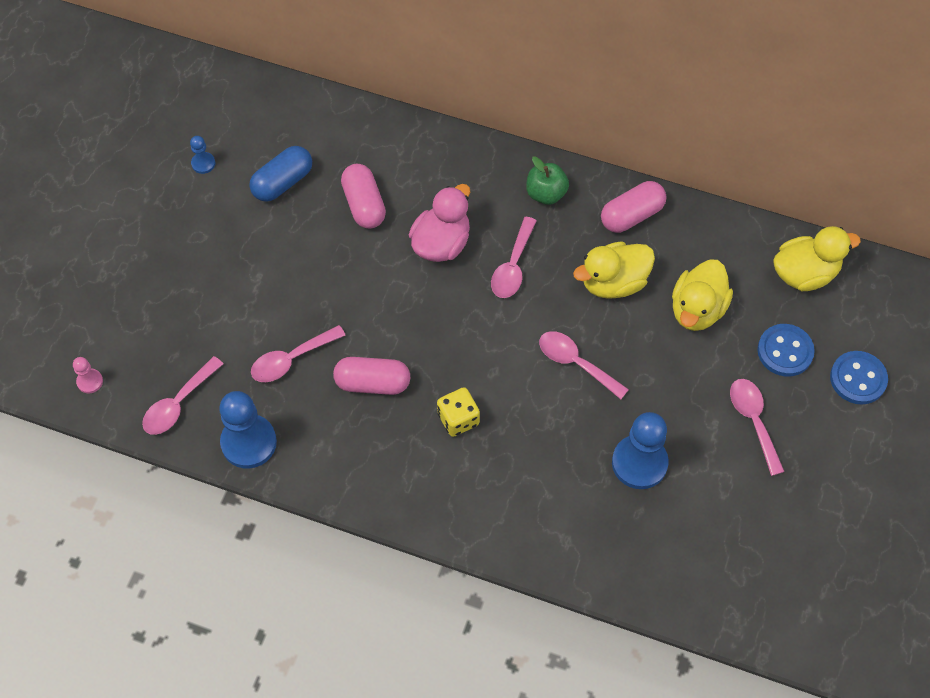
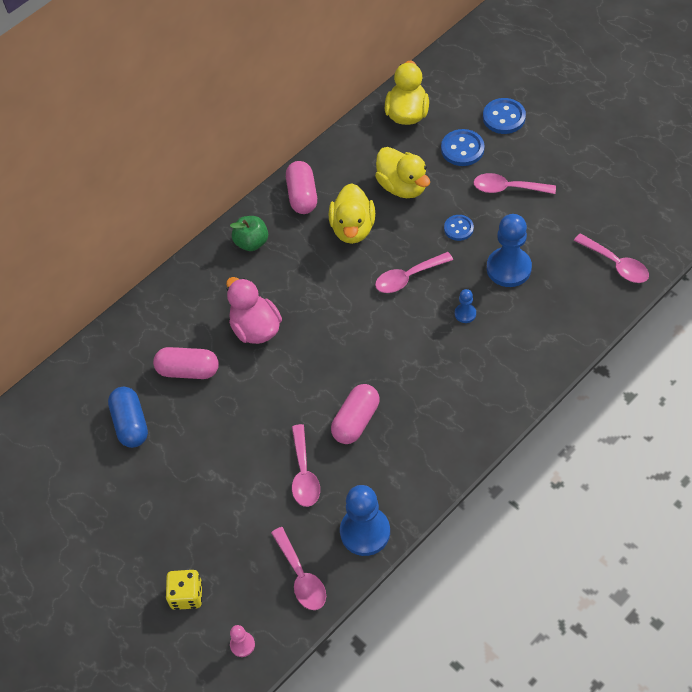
camera: 60 degrees left, 5 degrees down
blue pawn [190,136,215,174] -> blue pawn moved to [455,289,476,323]
yellow dice [437,387,480,437] -> yellow dice moved to [166,570,202,610]
pink spoon [491,217,537,298] -> pink spoon moved to [574,233,649,283]
none -> blue button [444,215,474,241]

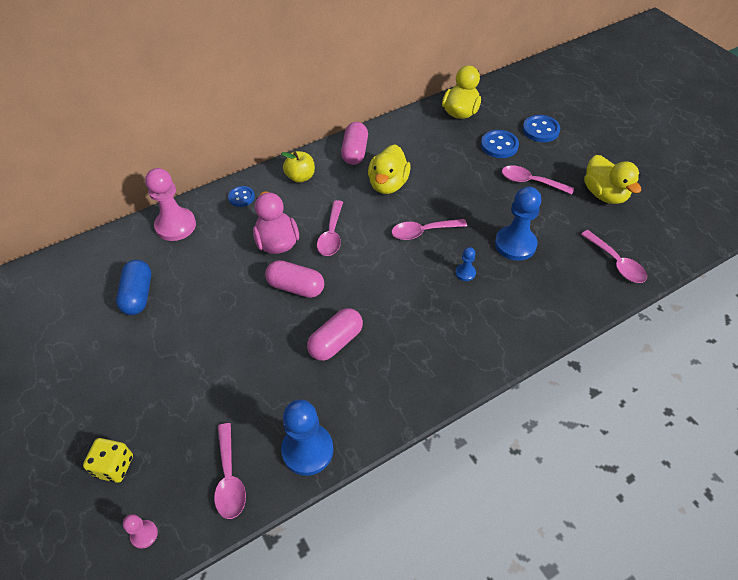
camera: 10 degrees right, 5 degrees down
pink capsule [153,347,219,379] -> pink capsule moved to [265,260,324,298]
green apple [230,216,268,251] -> yellow apple [281,151,315,183]
pink spoon [292,424,320,507] -> pink spoon moved to [317,200,343,256]
yellow duck [375,147,430,198] -> yellow duck moved to [584,155,641,204]
blue button [444,215,474,241] -> blue button moved to [228,186,255,207]
none -> pink pawn [145,168,196,241]

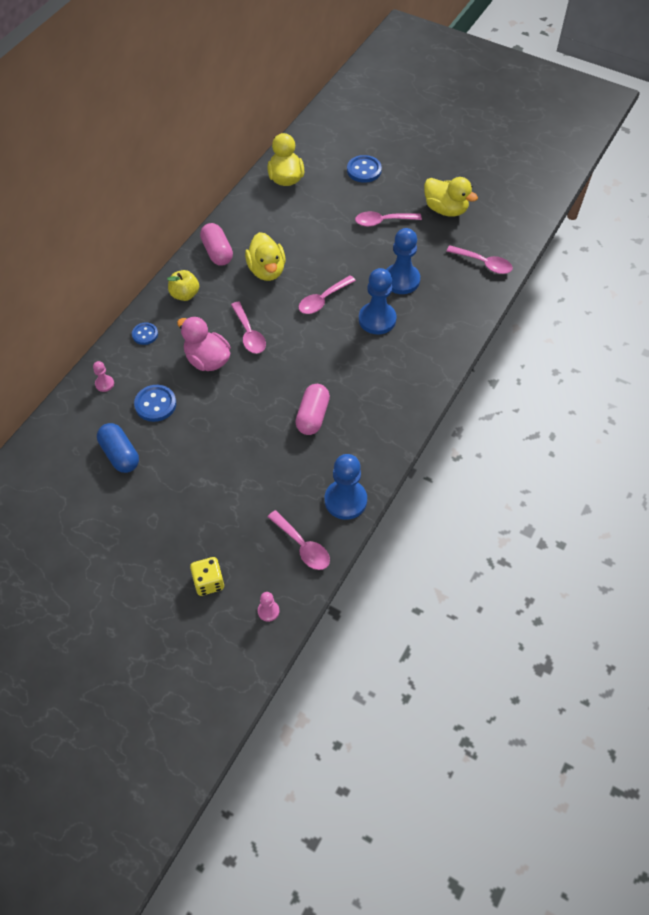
camera: 30 degrees left, 5 degrees up
pink pawn [145,168,196,241] -> pink pawn [93,361,114,392], size x0.47
pink capsule [265,260,324,298] -> none
blue pawn [455,247,476,281] -> blue pawn [359,268,397,335], size x2.11
blue button [481,130,519,158] -> blue button moved to [134,385,176,422]

